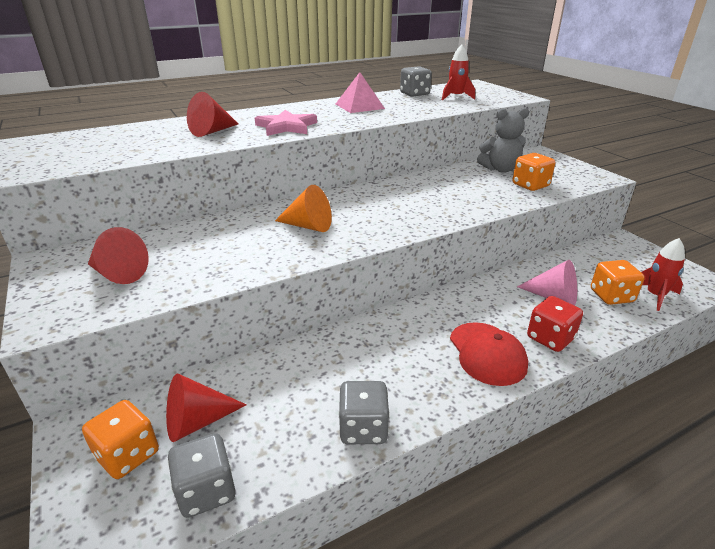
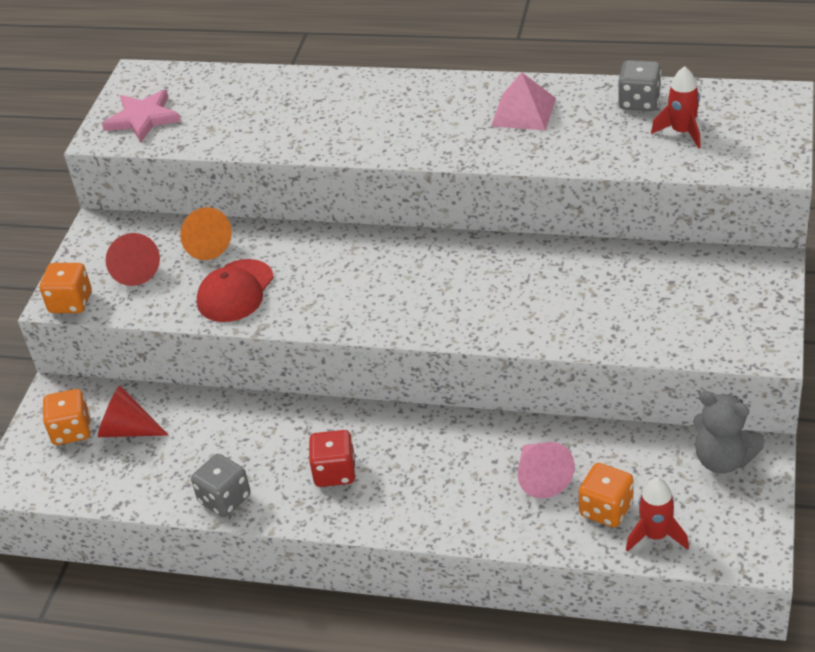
camera: 45 degrees right, 10 degrees up
grey dice [168,433,236,518] -> none
red cone [187,92,238,137] -> none
pink star [255,110,317,136] -> pink star moved to [102,90,181,142]
orange cone [275,185,332,232] -> orange cone moved to [180,207,232,260]
red cap [450,322,528,386] -> red cap moved to [197,259,274,322]
grey teddy bear [477,108,529,173] -> grey teddy bear moved to [693,391,765,474]
orange dice [512,153,555,191] -> orange dice moved to [40,263,92,313]
red dice [527,296,583,352] -> red dice moved to [309,430,356,487]

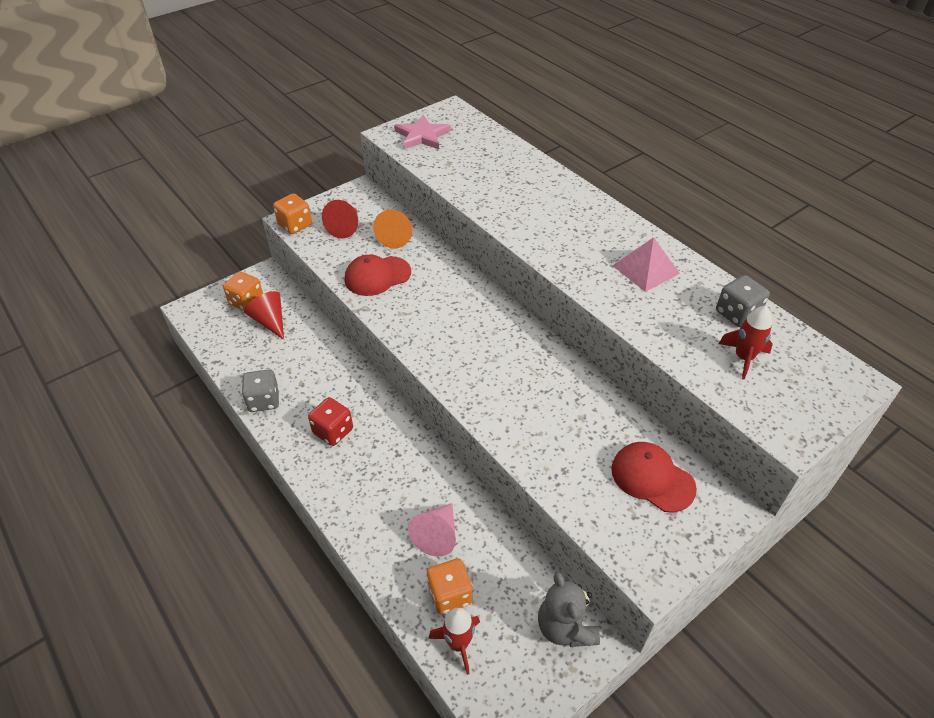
camera: 35 degrees right, 5 degrees up
none -> red cap [611,442,697,513]

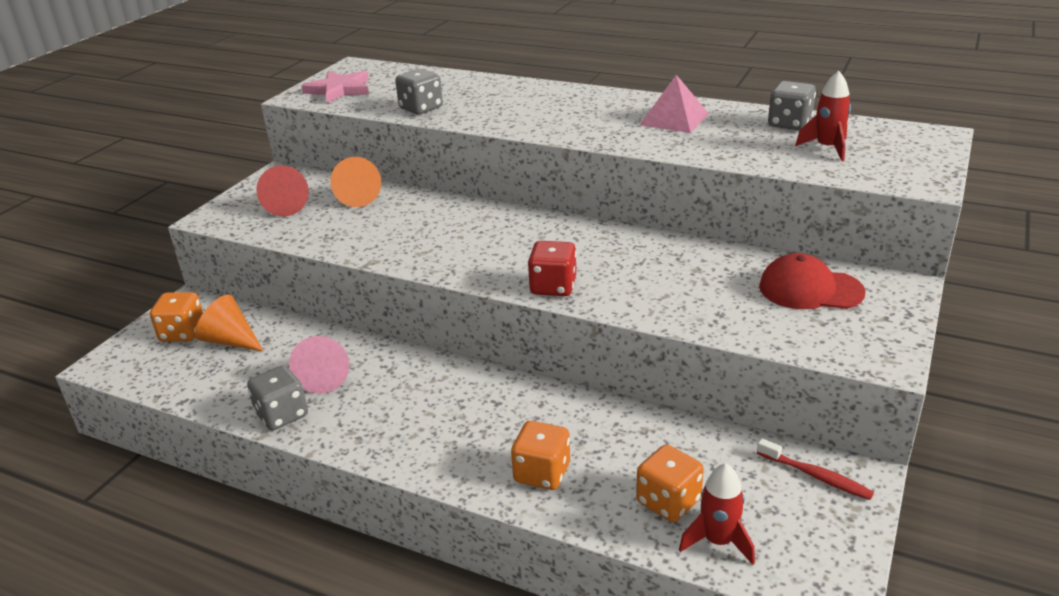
camera: 25 degrees left, 15 degrees down
red cone [244,291,284,340] -> orange cone [195,294,263,351]
orange dice [273,194,312,234] -> orange dice moved to [511,421,570,490]
red dice [308,397,353,446] -> red dice moved to [528,241,576,296]
red cap [345,255,411,296] -> none
pink cone [408,503,456,557] -> pink cone moved to [289,336,349,394]
grey teddy bear [538,572,600,647] -> red toothbrush [757,438,874,500]
none -> grey dice [395,69,443,114]

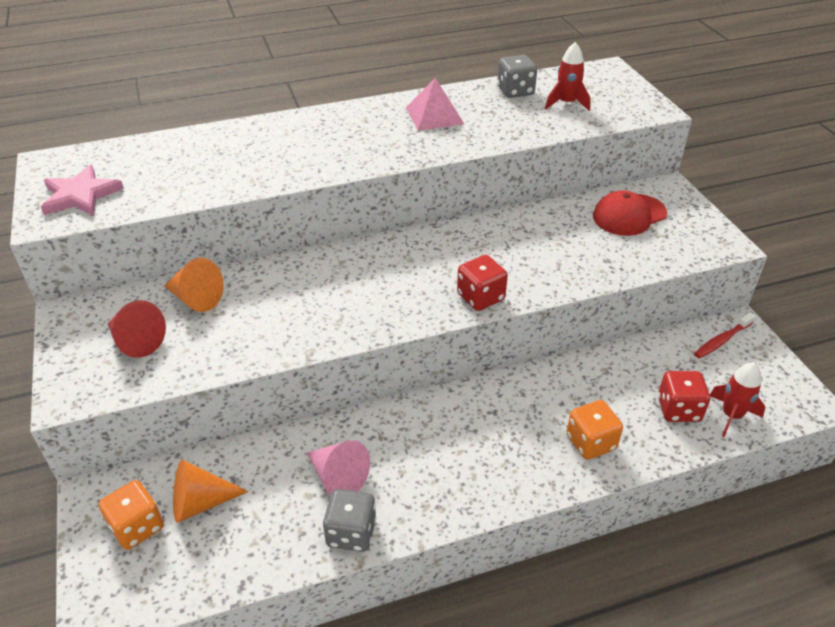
camera: 45 degrees left, 10 degrees up
grey dice [395,69,443,114] -> none
orange dice [636,445,704,522] -> red dice [658,371,710,422]
red toothbrush [757,438,874,500] -> red toothbrush turned 150 degrees clockwise [694,312,756,358]

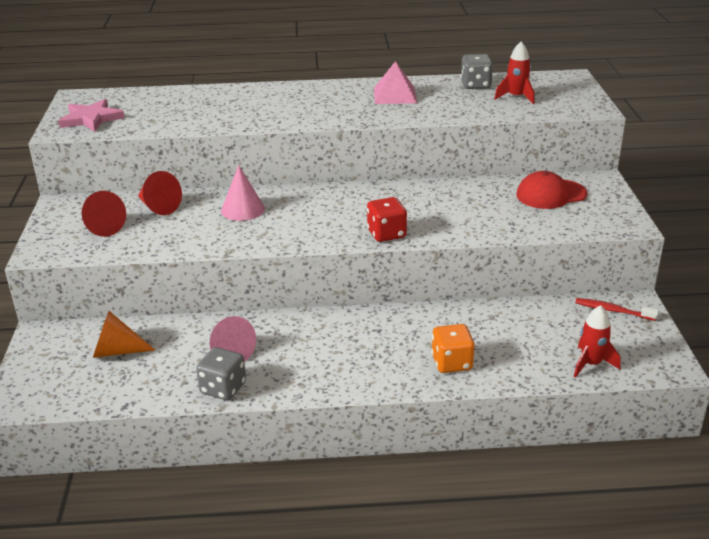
camera: 15 degrees right, 10 degrees down
orange dice [99,480,164,550] -> none
orange cone [164,258,223,312] -> red cone [138,171,182,215]
red dice [658,371,710,422] -> none
red toothbrush [694,312,756,358] -> red toothbrush turned 45 degrees clockwise [575,298,659,321]
none -> pink cone [221,165,265,221]

